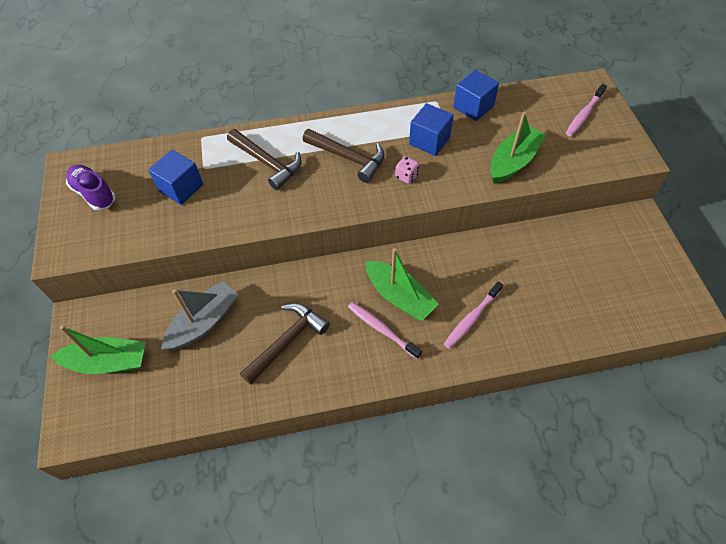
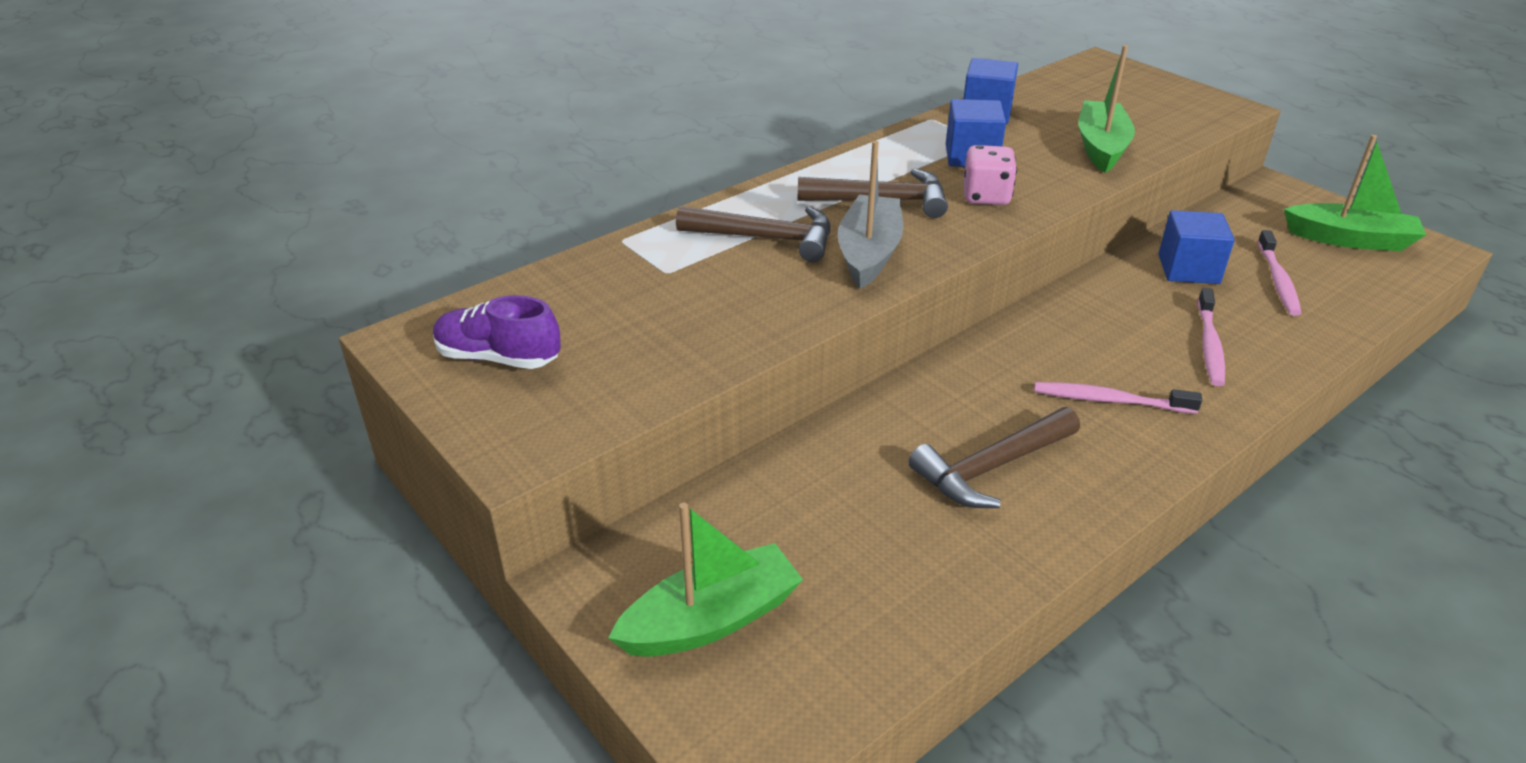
camera: 30 degrees left, 20 degrees down
blue cube [148,150,203,205] -> blue cube moved to [1158,210,1235,284]
grey boat [161,281,238,350] -> grey boat moved to [837,141,903,289]
brown hammer [240,304,330,385] -> brown hammer turned 135 degrees counterclockwise [909,407,1080,508]
green boat [365,248,439,321] -> green boat moved to [1284,135,1426,251]
pink dice [395,156,419,184] -> pink dice [963,145,1017,205], size x1.52
pink toothbrush [566,84,607,136] -> pink toothbrush moved to [1258,230,1302,316]

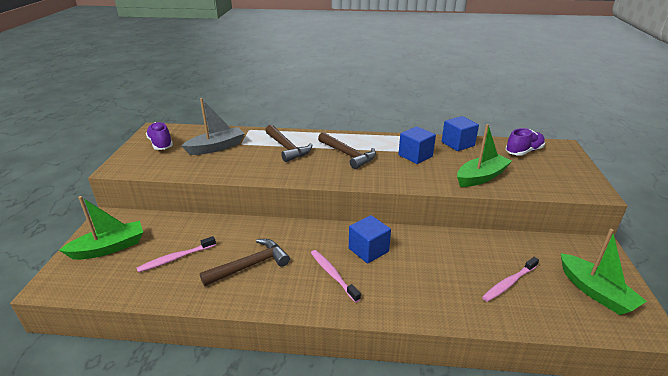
camera: 45 degrees right, 5 degrees down
green boat [608,503,803,657] -> green boat turned 45 degrees counterclockwise [59,196,143,260]
grey boat [837,141,903,289] -> grey boat moved to [181,98,245,155]
brown hammer [909,407,1080,508] -> brown hammer turned 135 degrees clockwise [200,239,290,286]
pink dice [963,145,1017,205] -> none
blue cube [1158,210,1235,284] -> blue cube moved to [349,215,391,264]
pink toothbrush [1198,288,1225,386] -> pink toothbrush moved to [137,236,216,273]
none -> purple shoe [506,128,545,156]

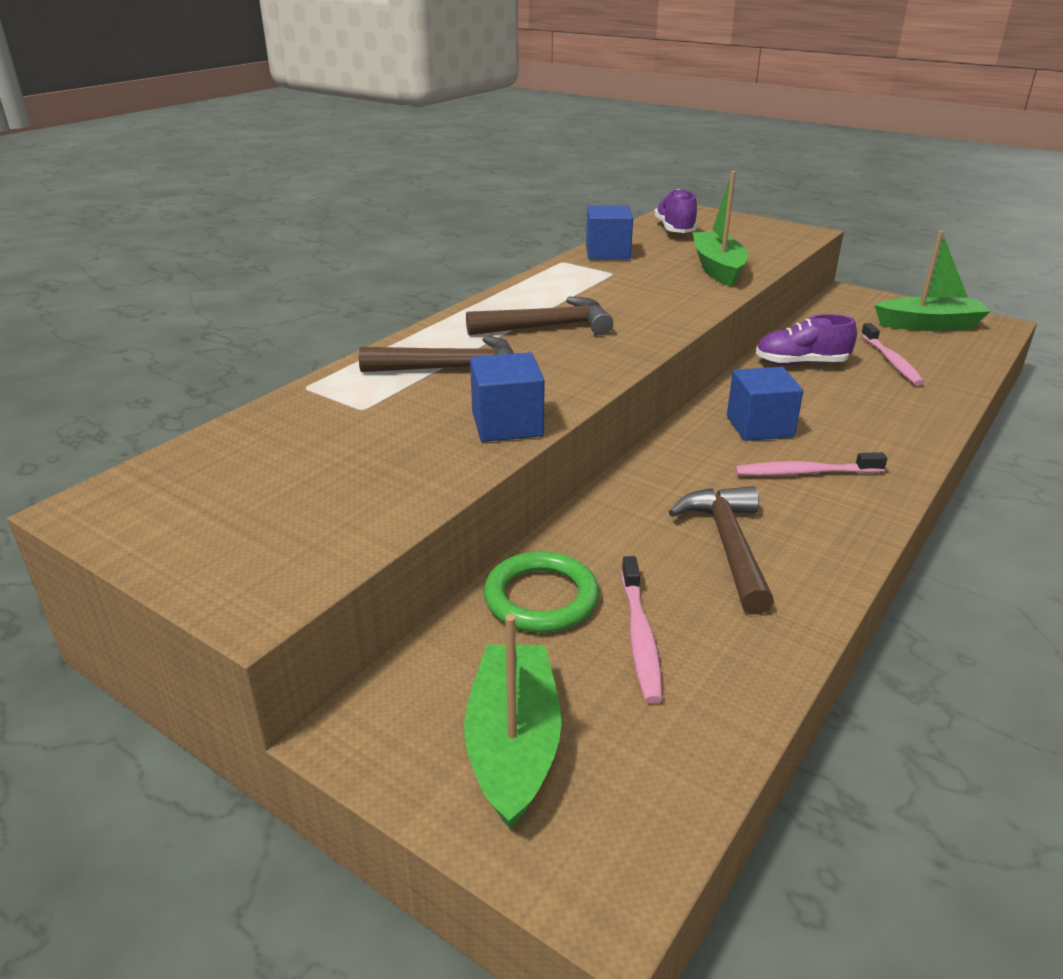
camera: 60 degrees left, 0 degrees up
purple shoe [146,122,173,150] -> purple shoe moved to [756,314,857,365]
grey boat [181,98,245,155] -> none
blue cube [398,126,436,164] -> blue cube moved to [470,352,545,442]
none -> green ring [484,551,599,633]

